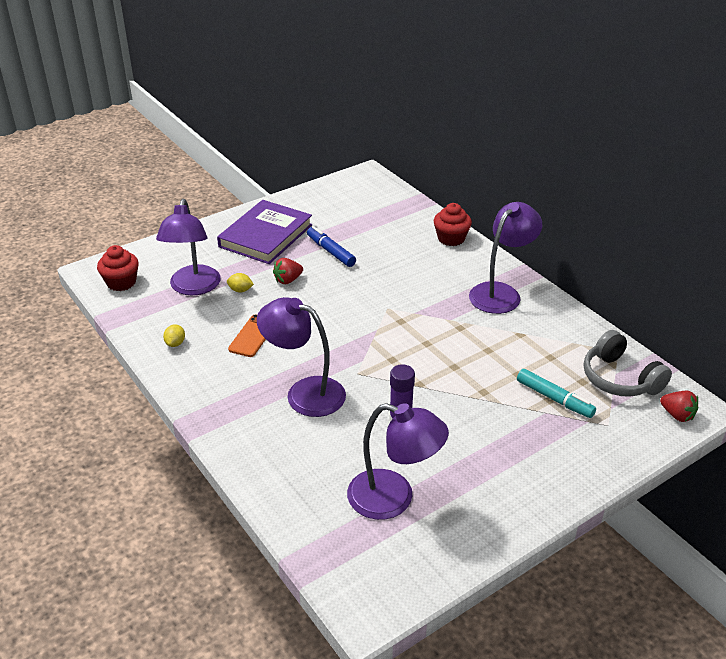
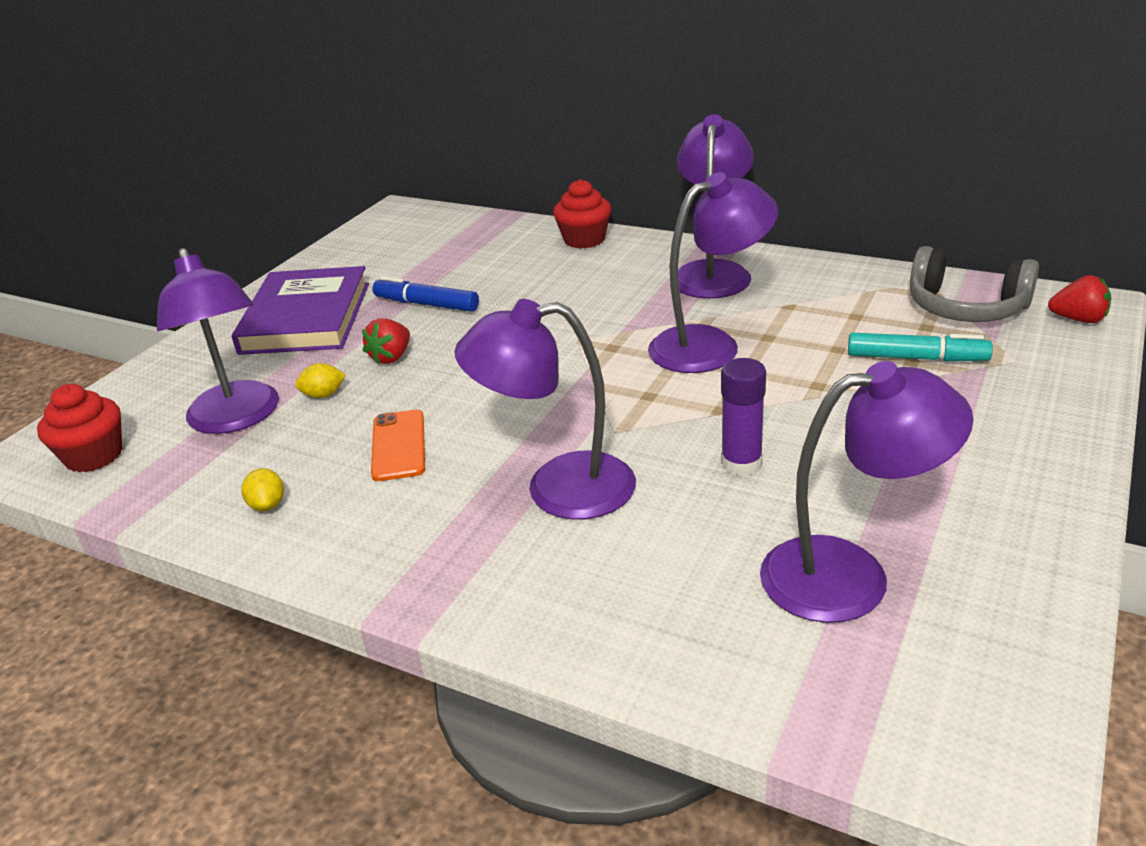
camera: 25 degrees left, 5 degrees down
none -> purple lamp [648,172,778,373]

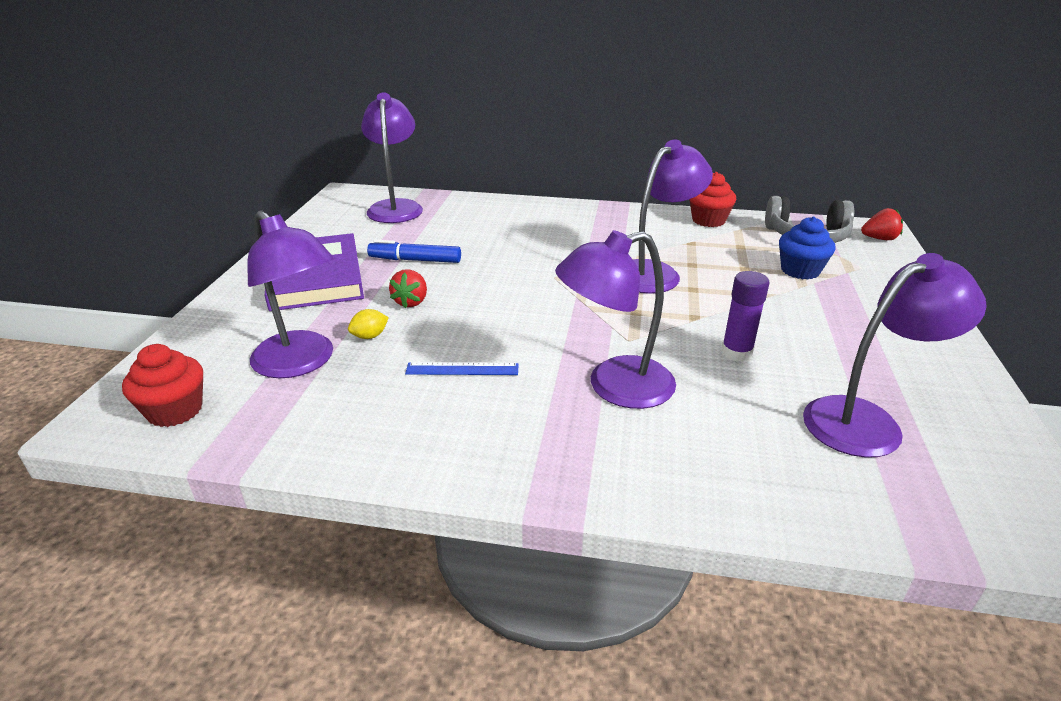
camera: 20 degrees left, 0 degrees up
yellow lemon [241,468,284,511] -> none
orange phone [371,410,425,481] -> blue ruler [405,362,519,375]
red cupcake [553,179,611,248] -> red cupcake moved to [689,172,736,227]
purple lamp [677,114,754,299] -> purple lamp moved to [361,92,423,223]
turquoise marker [848,333,993,362] -> blue cupcake [779,217,836,279]

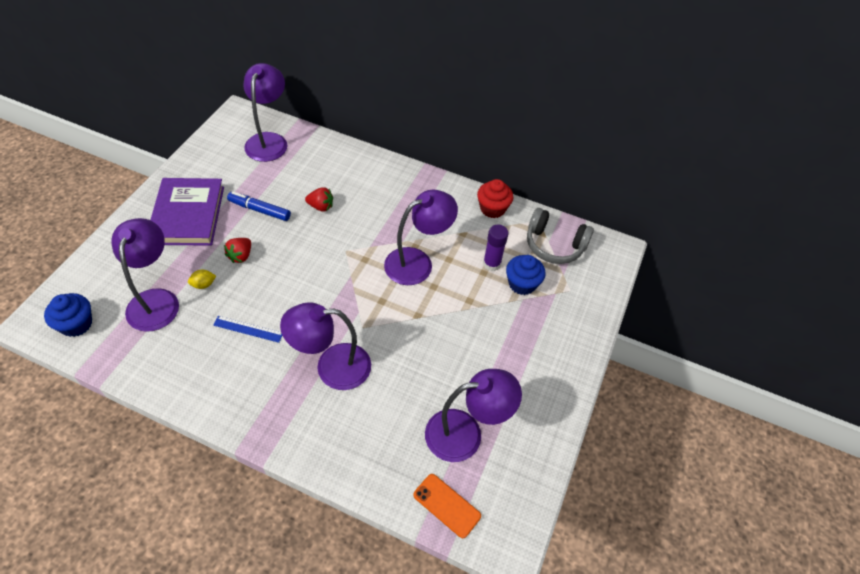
camera: 10 degrees right, 20 degrees up
red cupcake [122,344,203,427] -> blue cupcake [44,293,92,337]
purple lamp [247,211,334,378] -> purple lamp turned 150 degrees counterclockwise [112,218,179,332]
purple glue stick [721,271,769,362] -> purple glue stick moved to [483,225,509,271]
red strawberry [861,208,903,240] -> red strawberry moved to [305,187,333,212]
none -> orange phone [413,474,481,538]

